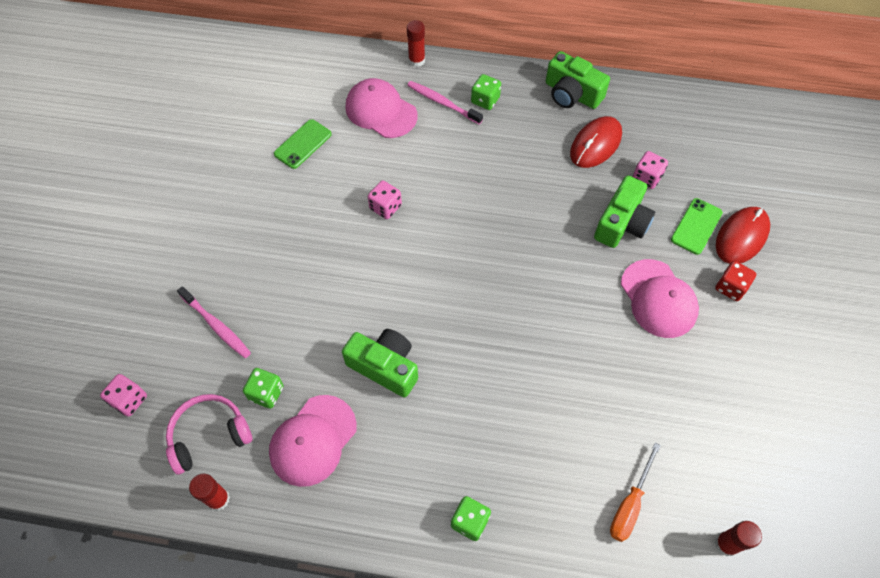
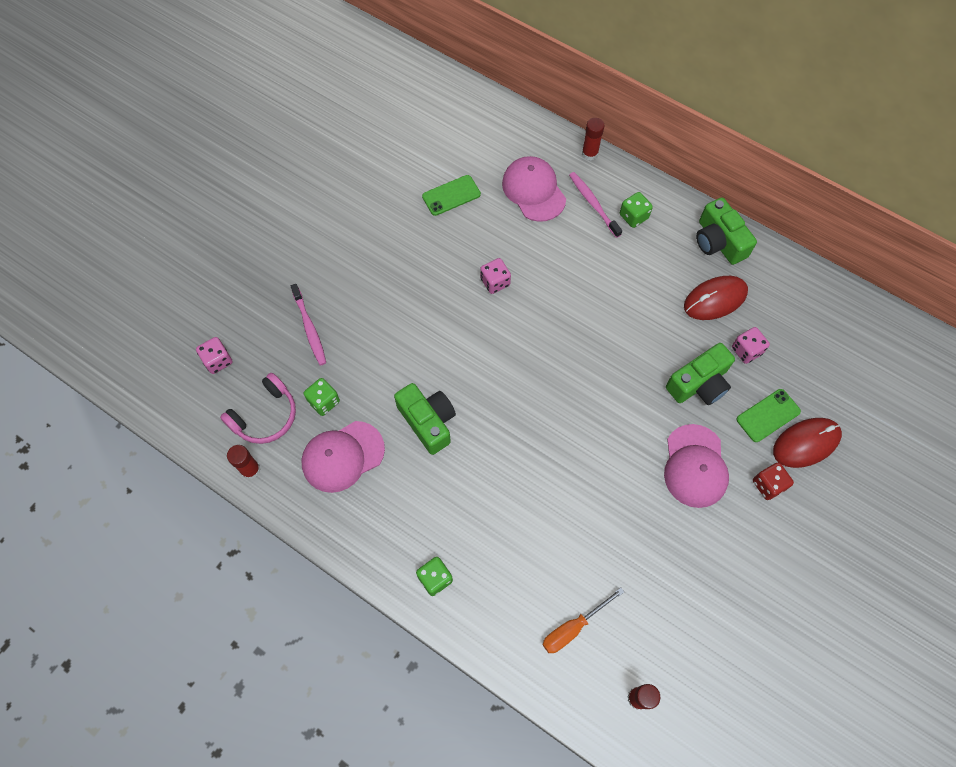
camera: 25 degrees right, 5 degrees up
pink headphones [166,394,252,475] -> pink headphones turned 135 degrees clockwise [220,373,296,444]

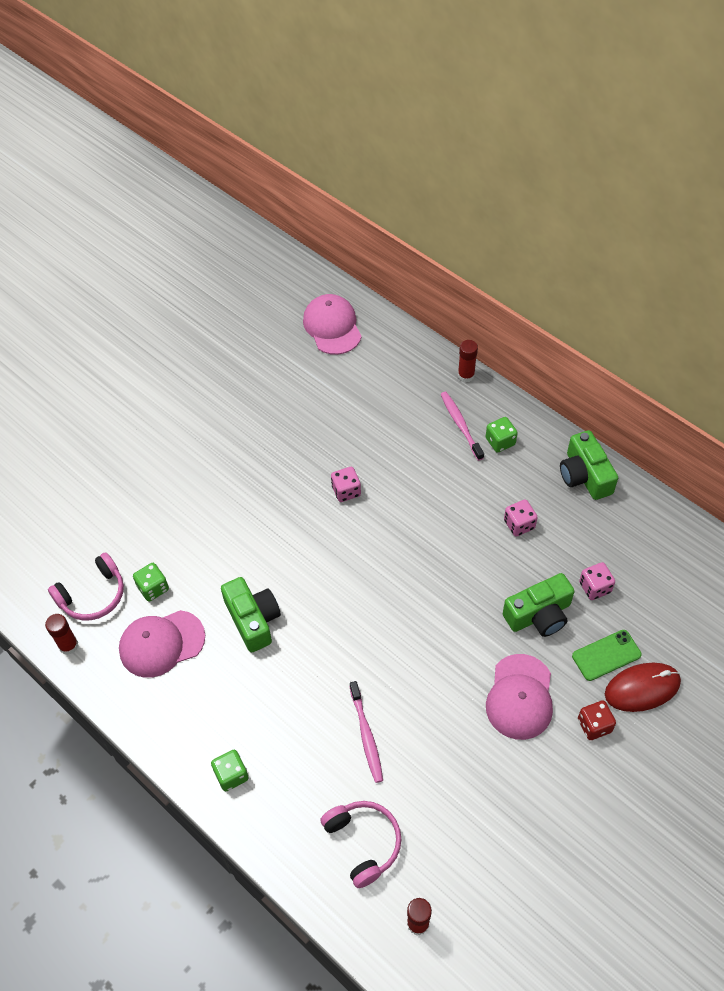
camera: 10 degrees right, 10 degrees down
pink dice [196,337,233,374] -> pink dice moved to [504,500,538,536]
pink toothbrush [291,284,326,366] -> pink toothbrush moved to [350,681,383,783]
green phone [422,175,481,216] -> none
pink cap [502,156,566,222] -> pink cap moved to [303,294,362,355]
orange screwdriver [543,588,624,653] -> pink headphones [320,801,402,888]
red mouse [684,276,748,320] -> none

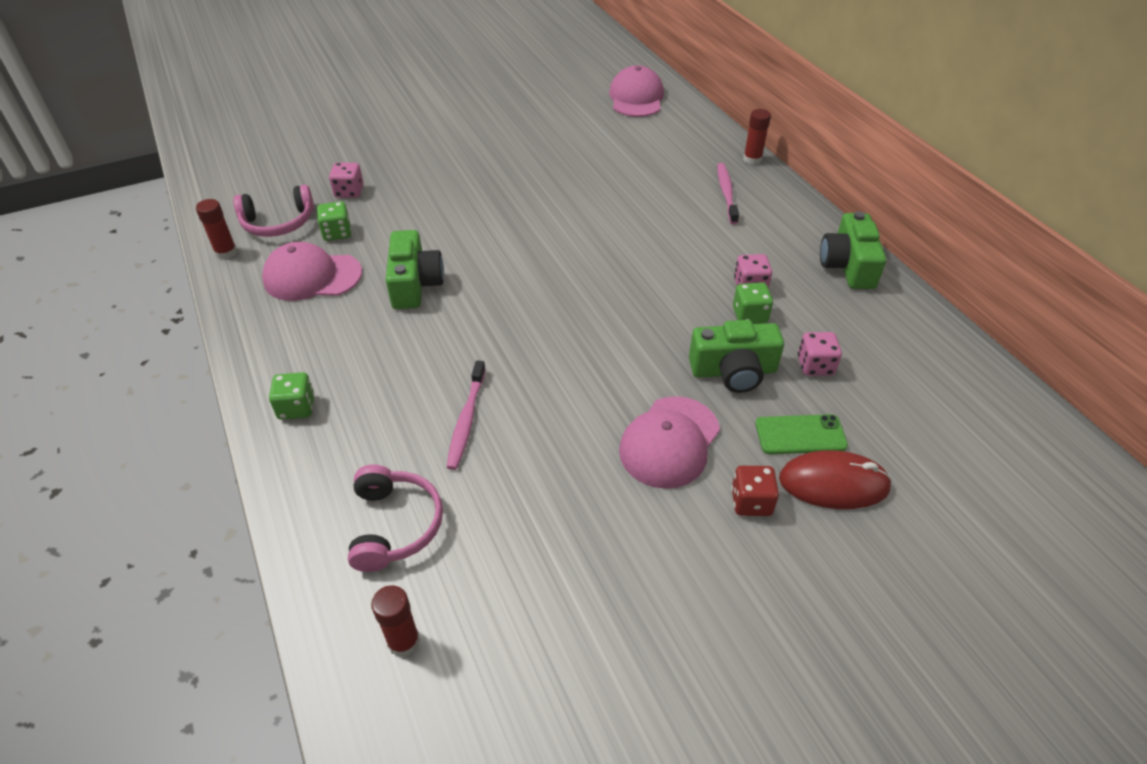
camera: 20 degrees right, 10 degrees down
pink dice [331,467,361,502] -> pink dice moved to [329,163,364,198]
green dice [486,417,518,453] -> green dice moved to [733,282,773,324]

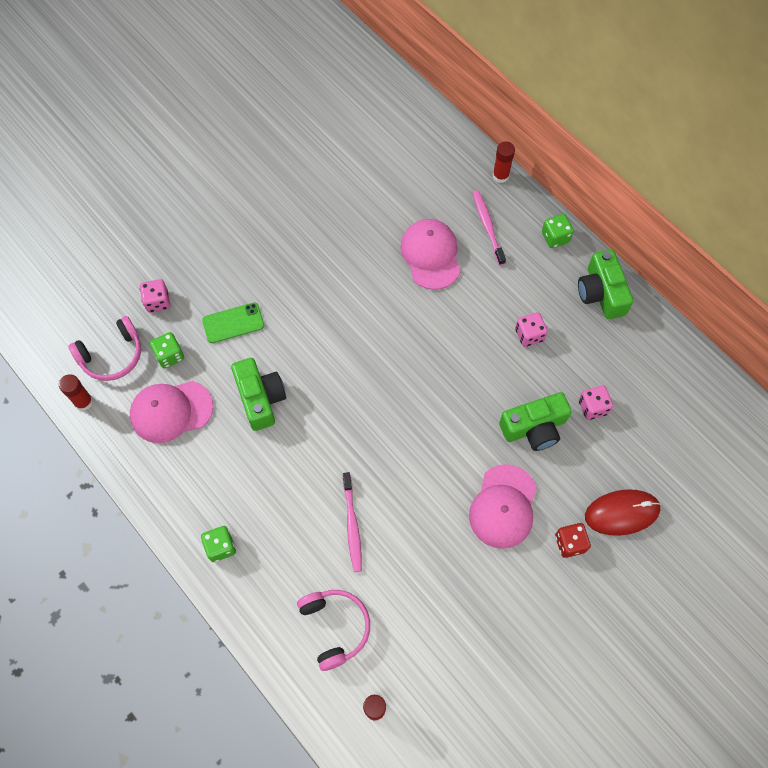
camera: 15 degrees left, 20 degrees up
pink cap [609,65,664,117] -> pink cap moved to [400,219,461,290]
green dice [733,282,773,324] -> green dice moved to [542,214,574,248]
green phone [755,414,848,454] -> green phone moved to [202,302,264,343]

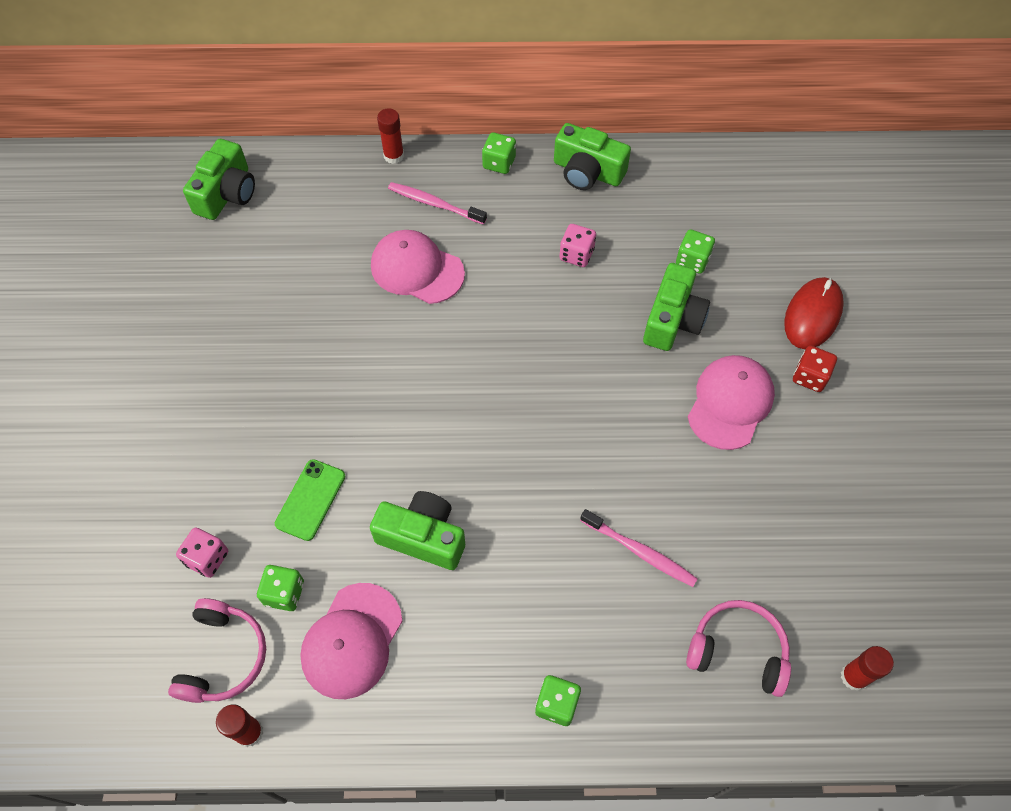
camera: 50 degrees left, 5 degrees down
pink cap [469,464,537,549] -> pink cap turned 120 degrees counterclockwise [688,355,775,450]
pink dice [579,385,613,420] -> green dice [676,229,715,274]
none -> green camera [183,139,255,220]

